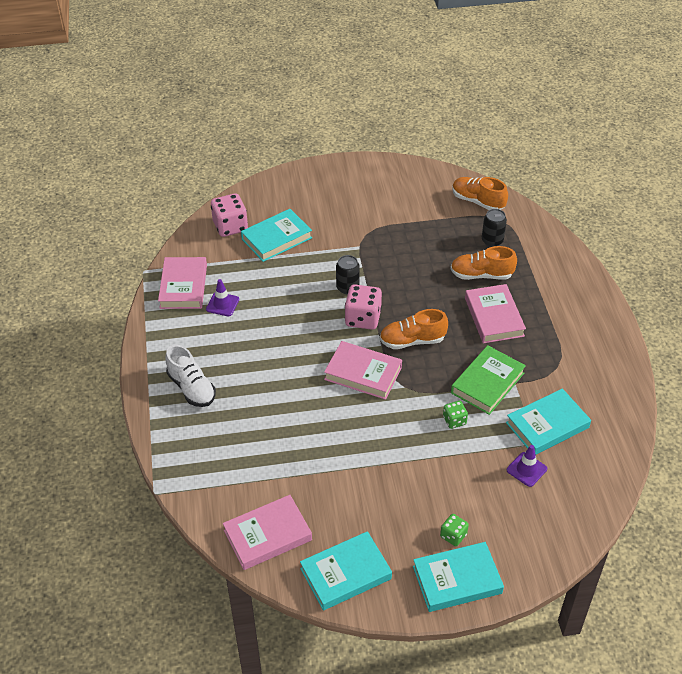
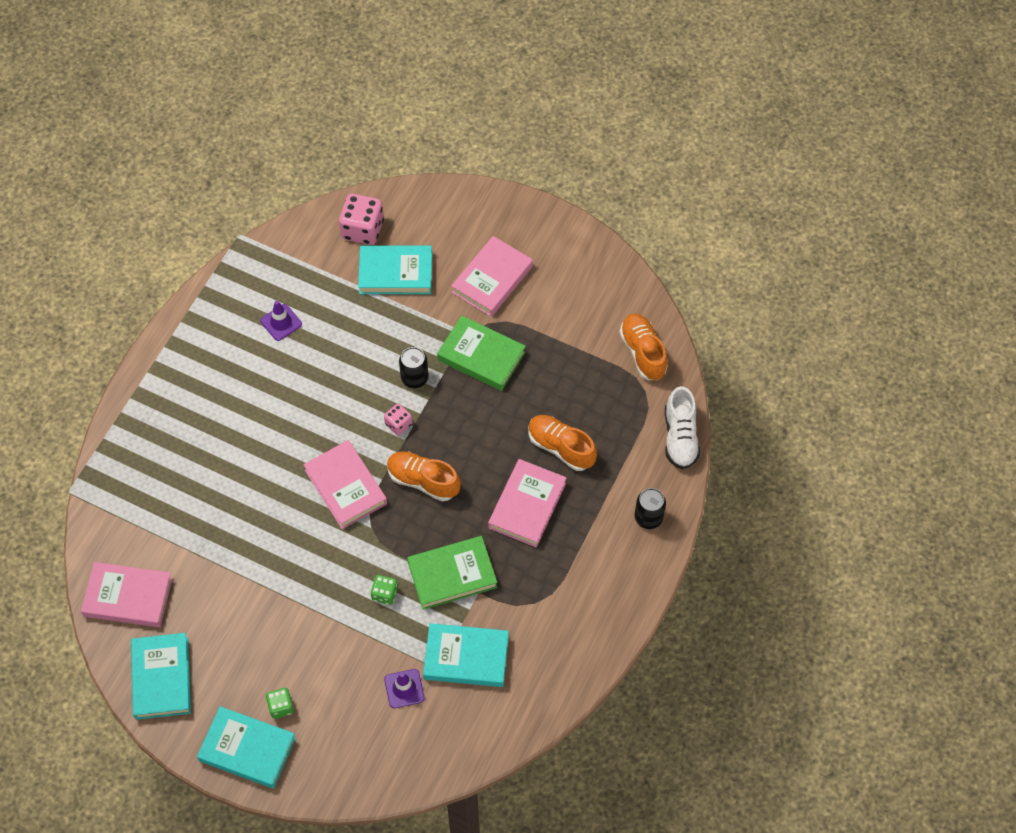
camera: 35 degrees right, 15 degrees up
pink book [158,257,207,309] -> pink book moved to [451,236,533,317]
white shoe [165,345,216,407] -> white shoe moved to [665,386,700,469]
turquoise book [300,531,392,611] -> turquoise book turned 75 degrees clockwise [131,633,191,720]
pink dice [345,284,382,330] -> pink dice [384,403,412,436], size x0.55
black can [482,209,507,247] -> black can moved to [635,488,666,529]
none -> green book [437,315,526,391]

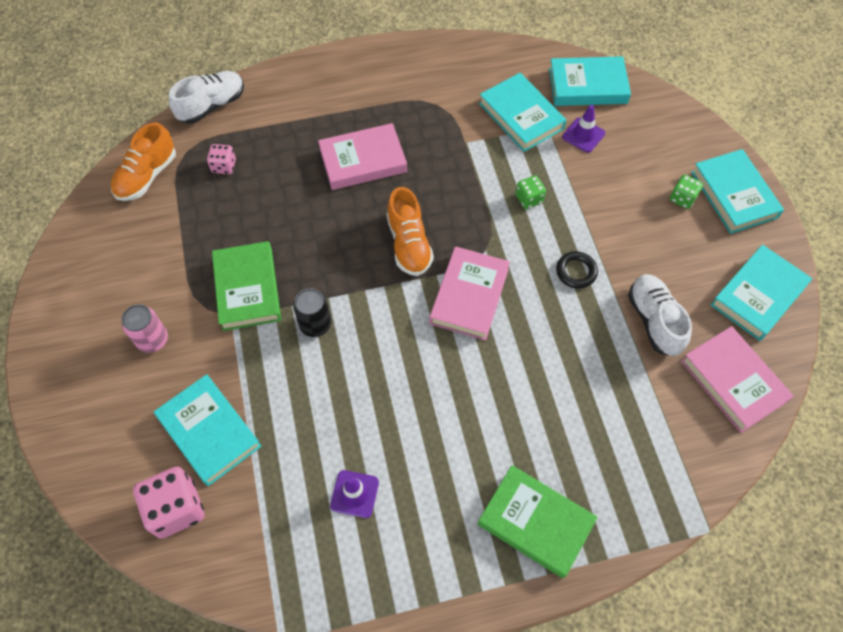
camera: 130 degrees left, 0 degrees up
pink dice [384,403,412,436] -> pink dice moved to [207,144,236,174]
green book [407,536,497,610] -> green book moved to [478,465,598,578]
pink book [451,236,533,317] -> pink can [122,304,168,353]
orange shoe [529,415,597,471] -> none
black can [635,488,666,529] -> none
none -> turquoise book [549,56,631,106]
none -> black ring [556,251,598,288]
none -> white shoe [628,274,692,356]

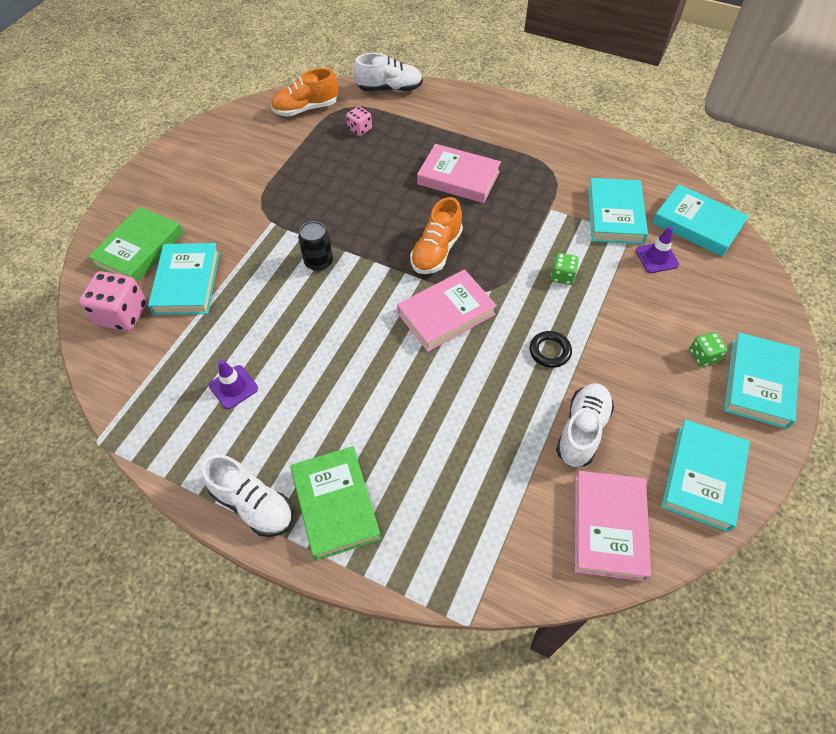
camera: 40 degrees right, 5 degrees down
pink can [122,304,168,353] -> none
green book [212,241,281,331] -> green book moved to [88,206,183,282]
turquoise book [711,245,812,341] -> turquoise book turned 60 degrees counterclockwise [661,419,750,532]
none -> white shoe [201,454,293,537]

